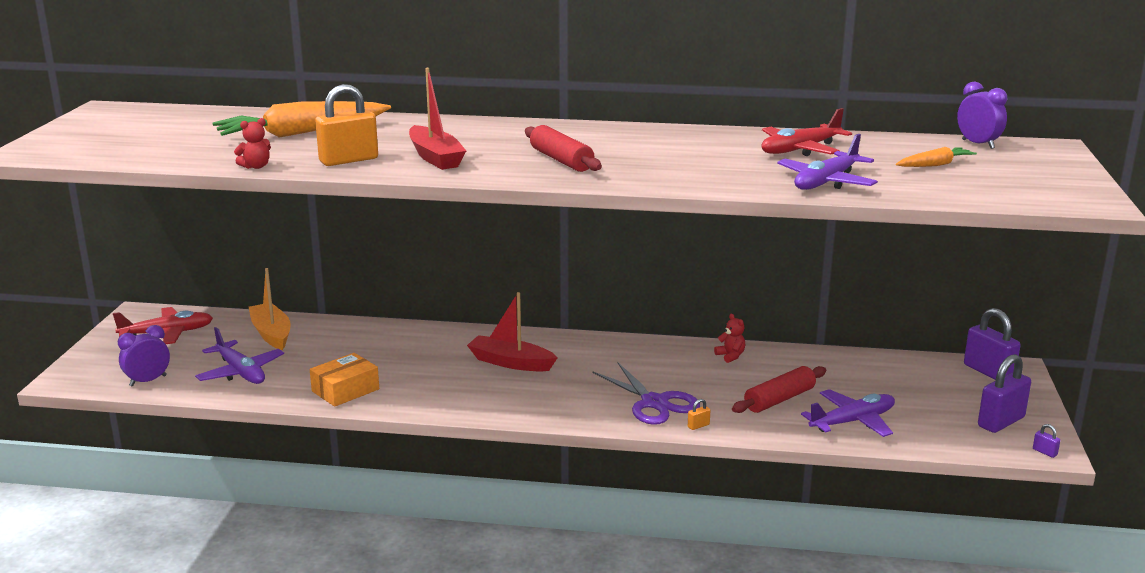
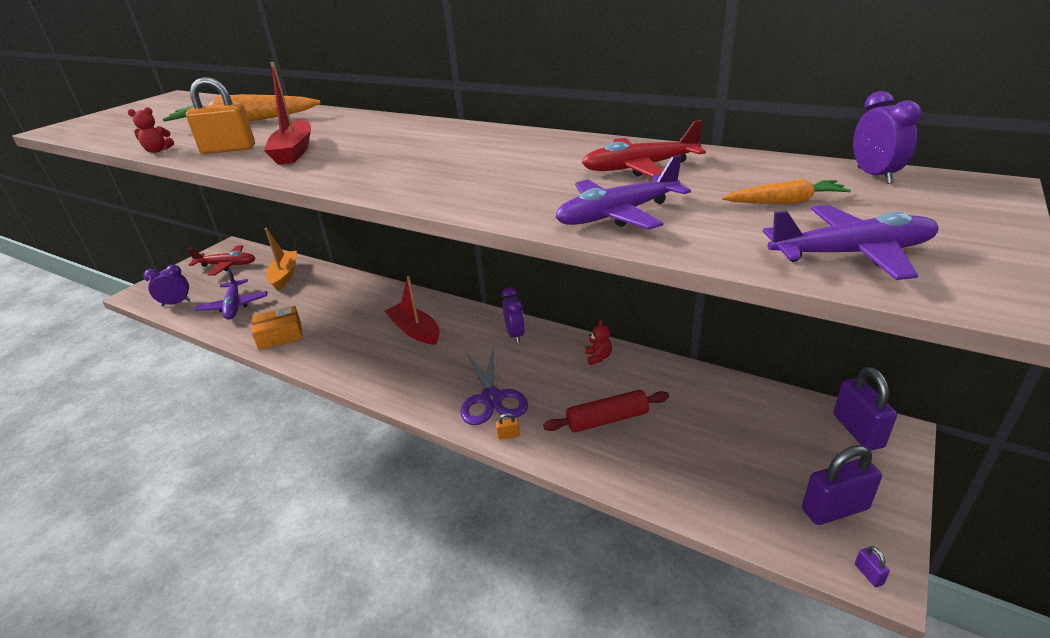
camera: 25 degrees right, 10 degrees up
red rolling pin [525,125,602,172] -> none
purple plane [801,389,895,437] -> purple plane moved to [762,205,939,280]
none -> purple clock [502,287,525,343]

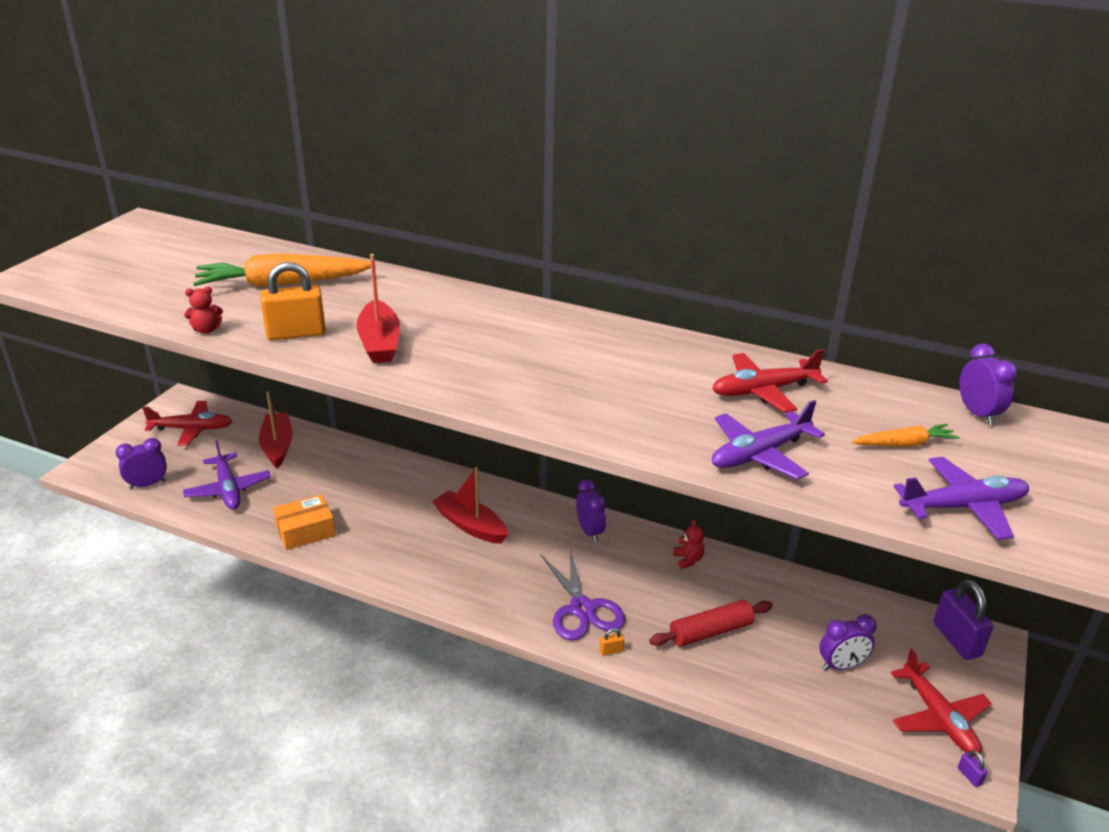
camera: 10 degrees left, 0 degrees up
orange boat [265,228,297,291] -> red boat [259,392,293,468]
purple padlock [802,445,882,525] -> red plane [891,649,992,756]
none -> purple clock [819,614,877,670]

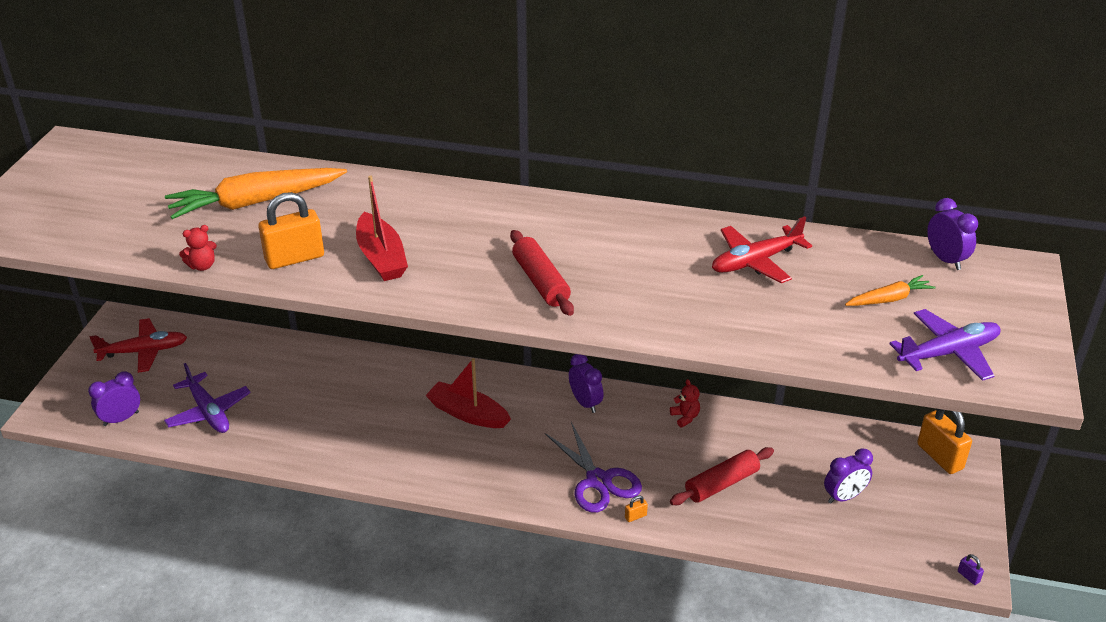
camera: 10 degrees left, 5 degrees up
red boat [259,392,293,468] -> none
orange box [273,494,336,550] -> none
purple plane [712,400,825,480] -> none
red plane [891,649,992,756] -> none
purple padlock [934,579,994,660] -> orange padlock [917,409,972,474]
none -> red rolling pin [510,230,574,316]

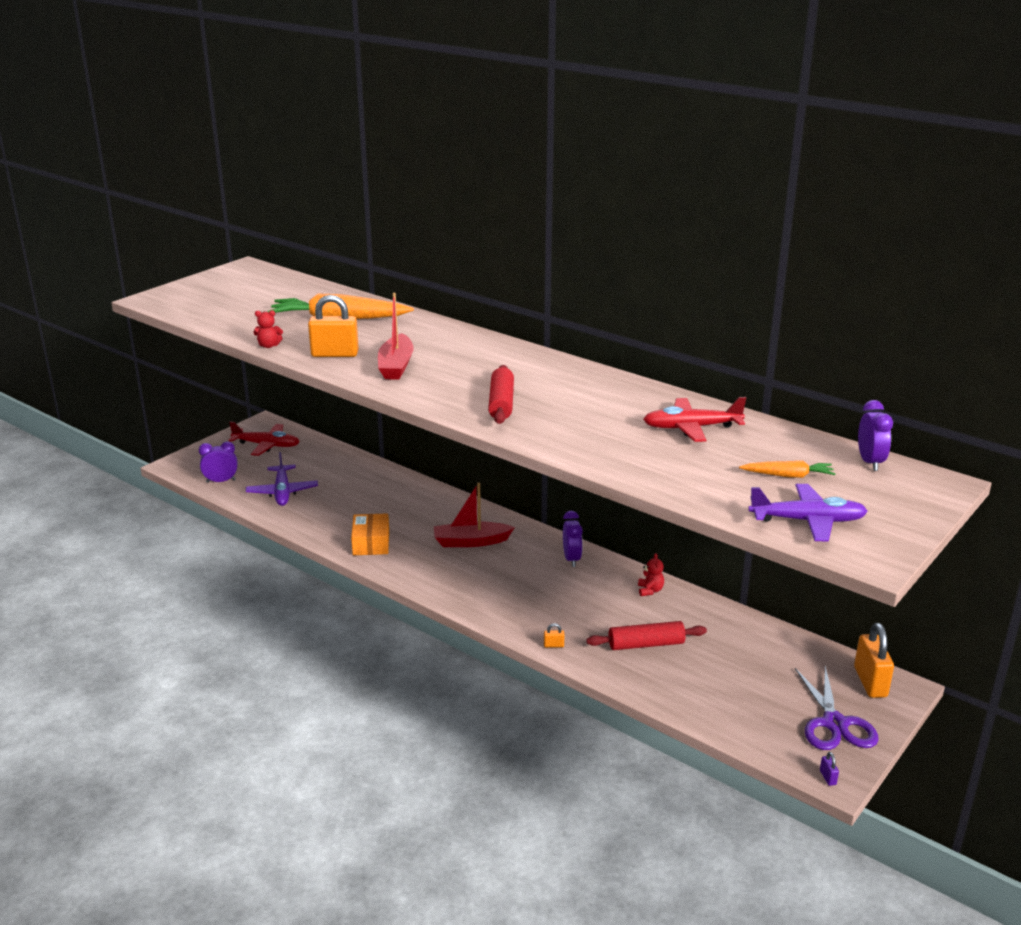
camera: 25 degrees right, 10 degrees down
red boat [425,358,511,428] -> red boat turned 60 degrees counterclockwise [434,483,515,547]
purple scissors [545,422,642,513] -> purple scissors moved to [795,666,879,750]
purple clock [824,448,873,504] -> none
none -> orange box [351,513,389,555]

